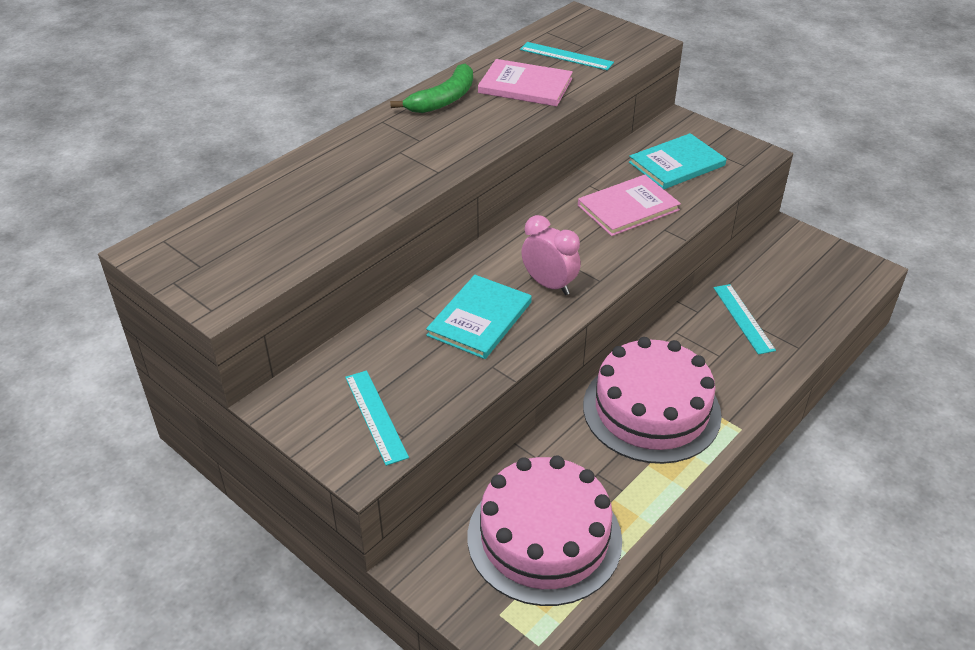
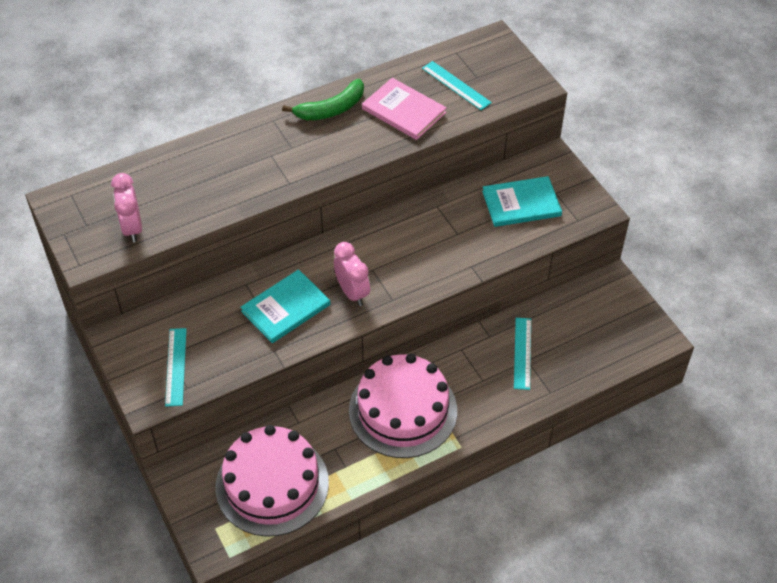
camera: 20 degrees right, 10 degrees up
pink book [578,175,681,236] -> none
none -> pink clock [111,173,142,243]

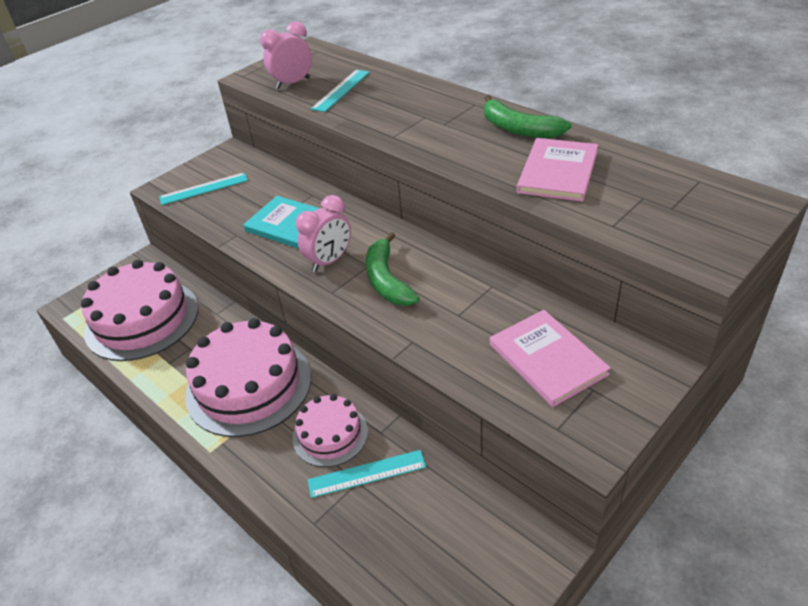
camera: 75 degrees right, 10 degrees down
turquoise ruler [422,61,492,110] -> turquoise ruler moved to [311,70,370,112]
turquoise book [482,176,562,227] -> pink book [490,310,611,407]
none -> pink cake [293,394,368,467]
none -> green banana [366,232,419,306]

